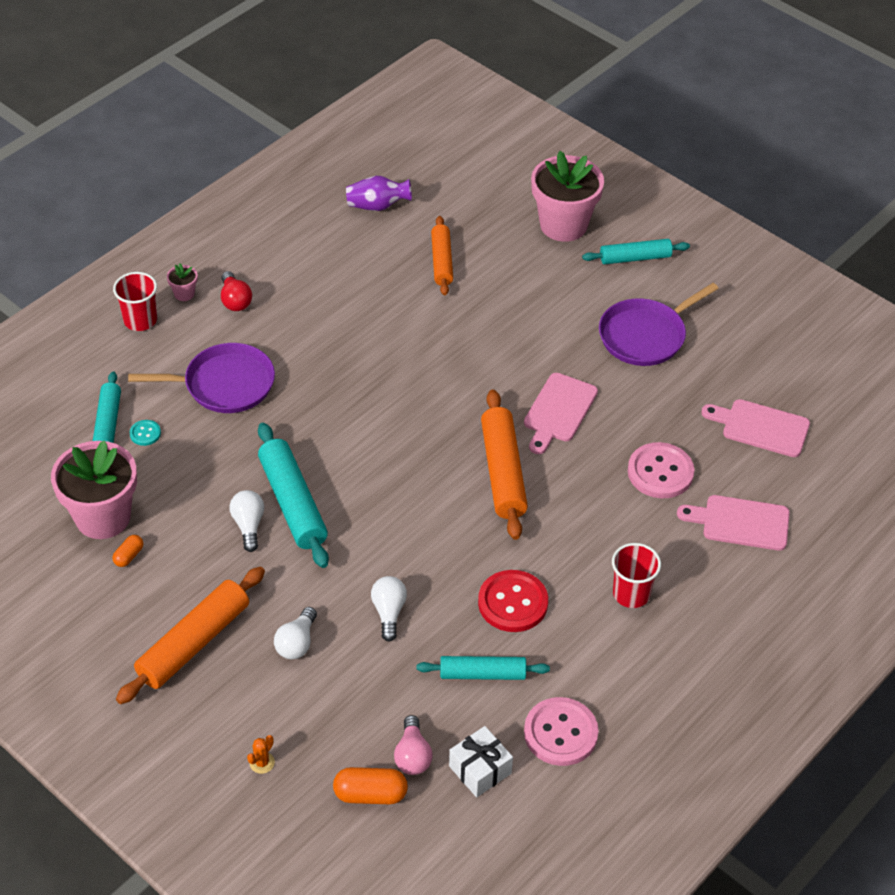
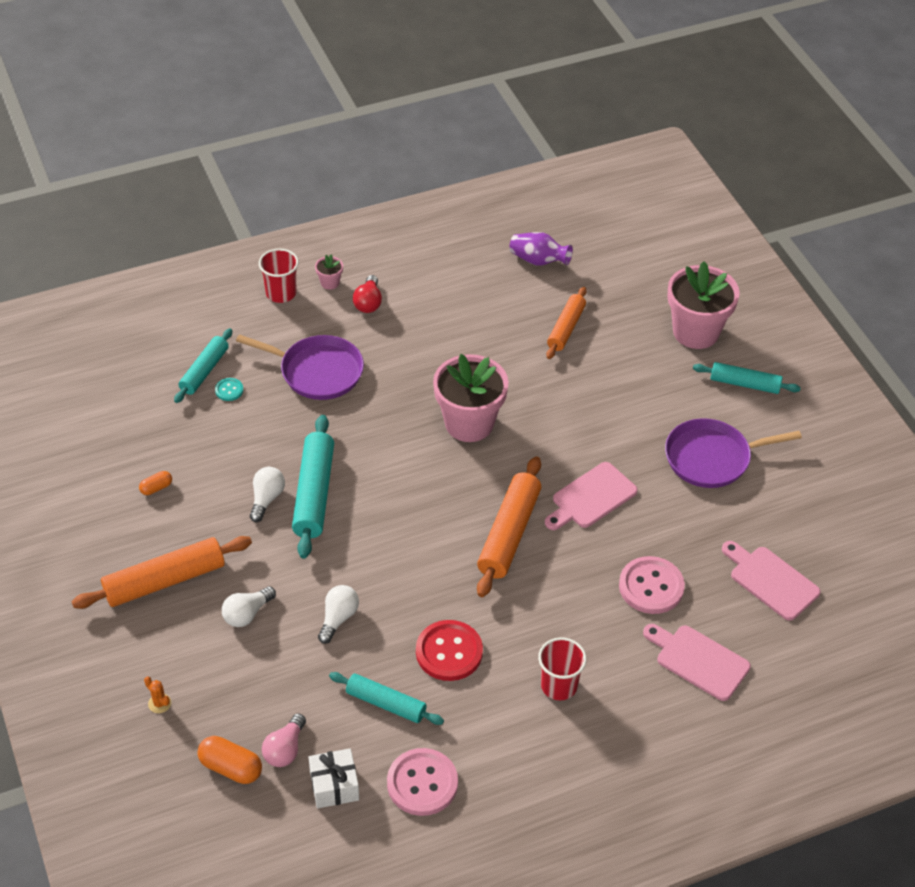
camera: 25 degrees right, 0 degrees up
pink flower pot [51,440,137,539] -> pink flower pot moved to [433,354,509,442]
orange cactus [247,735,275,774] -> orange cactus turned 75 degrees clockwise [144,676,171,713]

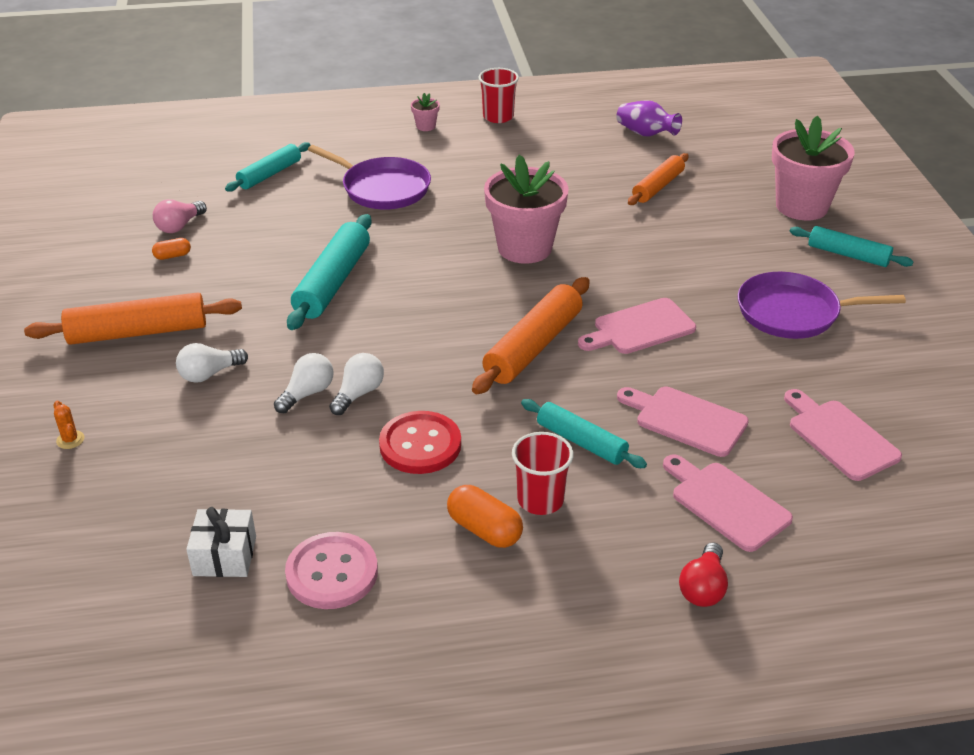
camera: 15 degrees right, 10 degrees down
orange capsule [197,736,262,784] -> orange capsule moved to [447,485,523,548]
turquoise button [215,378,243,401] -> none
white light bulb [250,467,285,522] -> white light bulb moved to [329,353,384,415]
red cup [259,249,299,303] -> red cup moved to [478,68,519,123]
pink light bulb [262,713,306,767] -> pink light bulb moved to [153,199,207,233]
turquoise rolling pin [329,672,444,725] -> turquoise rolling pin moved to [521,399,647,468]
red light bulb [353,275,382,313] -> red light bulb moved to [679,542,728,607]
pink button [619,556,685,614] -> pink cutting board [617,387,749,457]

